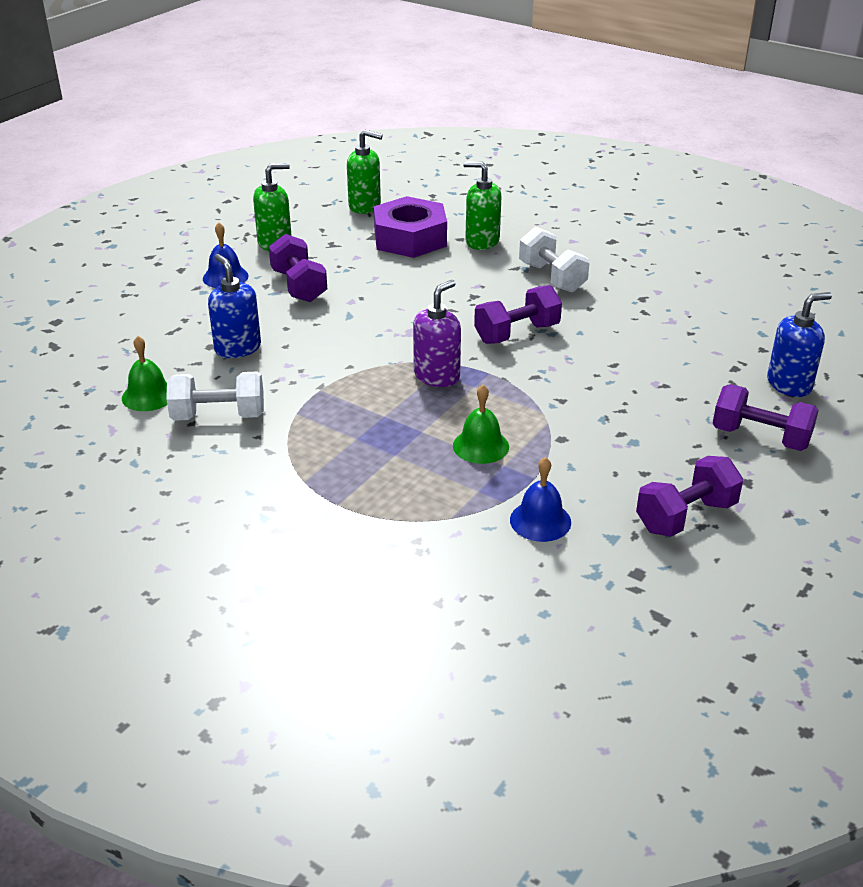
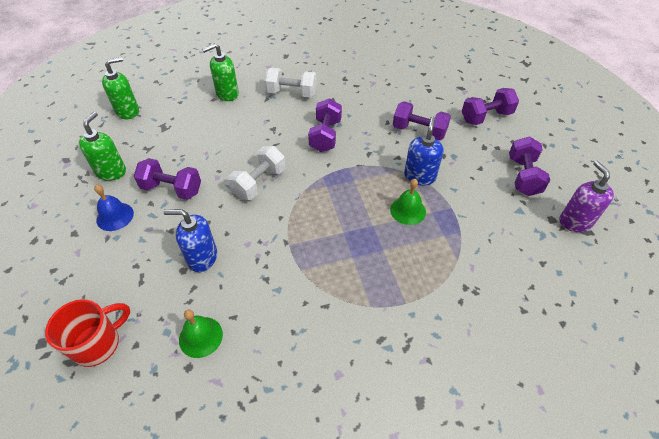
camera: 50 degrees left, 15 degrees up
white dumbbell [166,372,264,421] -> white dumbbell moved to [228,146,285,200]
purple nut [374,196,447,258] -> none
purple soap dispenser [413,280,461,387] -> purple soap dispenser moved to [559,161,614,232]
blue bell [510,457,571,542] -> none
blue soap dispenser [767,292,832,397] -> blue soap dispenser moved to [404,116,443,186]
none -> red mug [45,299,130,367]
none -> purple dumbbell [393,101,451,141]

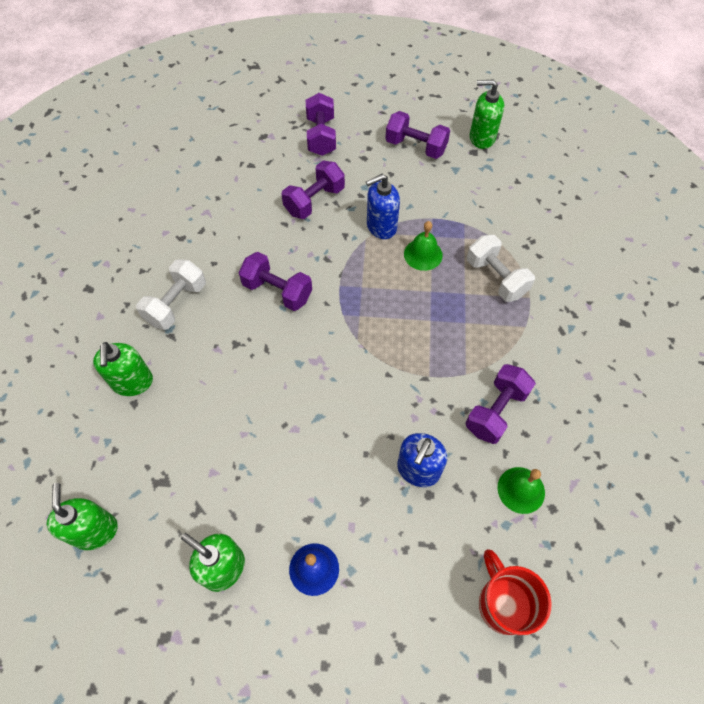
camera: 70 degrees left, 10 degrees up
purple dumbbell [134,158,201,200] -> purple dumbbell moved to [466,364,536,444]
white dumbbell [228,146,285,200] -> white dumbbell moved to [467,235,535,302]
blue soap dispenser [404,116,443,186] -> blue soap dispenser turned 60 degrees counterclockwise [366,174,400,239]
purple soap dispenser [559,161,614,232] -> green soap dispenser [470,79,504,149]

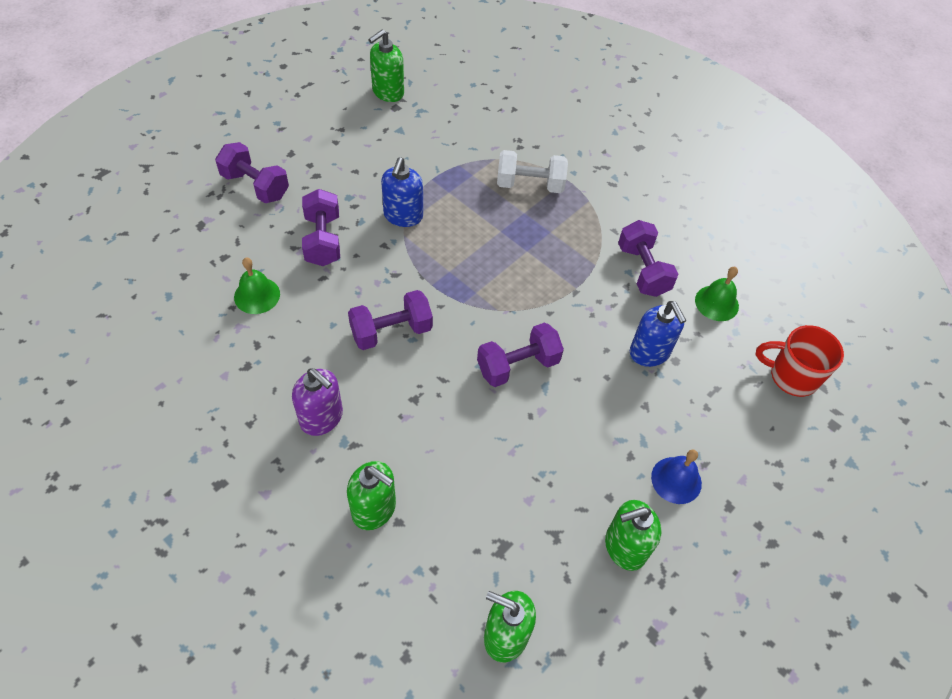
camera: 55 degrees left, 5 degrees down
white dumbbell [136,259,206,330] -> purple soap dispenser [292,368,343,436]
purple dumbbell [385,111,450,159] -> purple dumbbell moved to [477,322,564,387]
green bell [404,221,443,271] -> green bell moved to [234,257,280,314]

